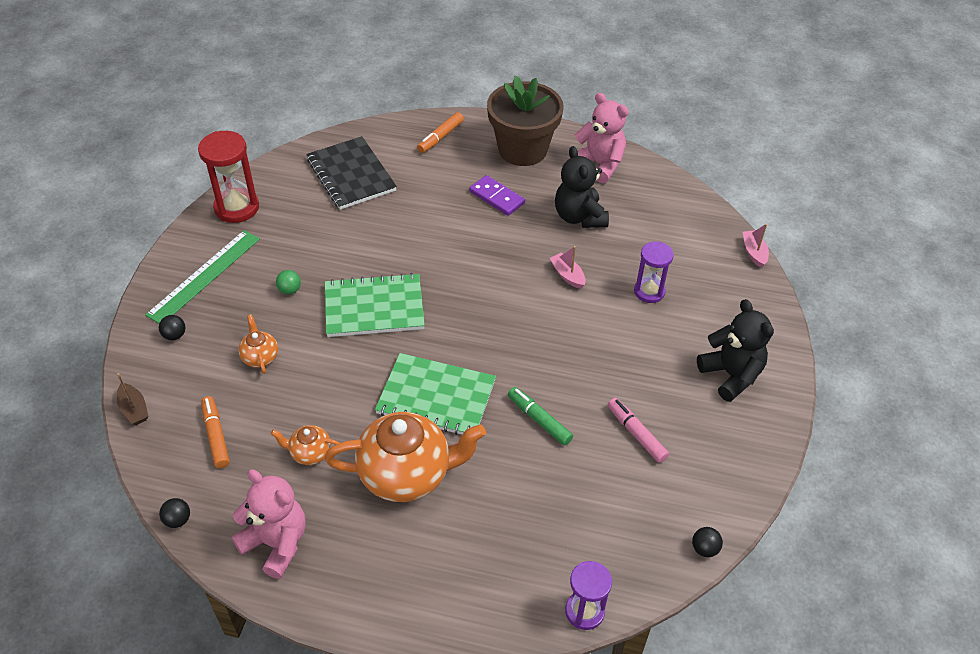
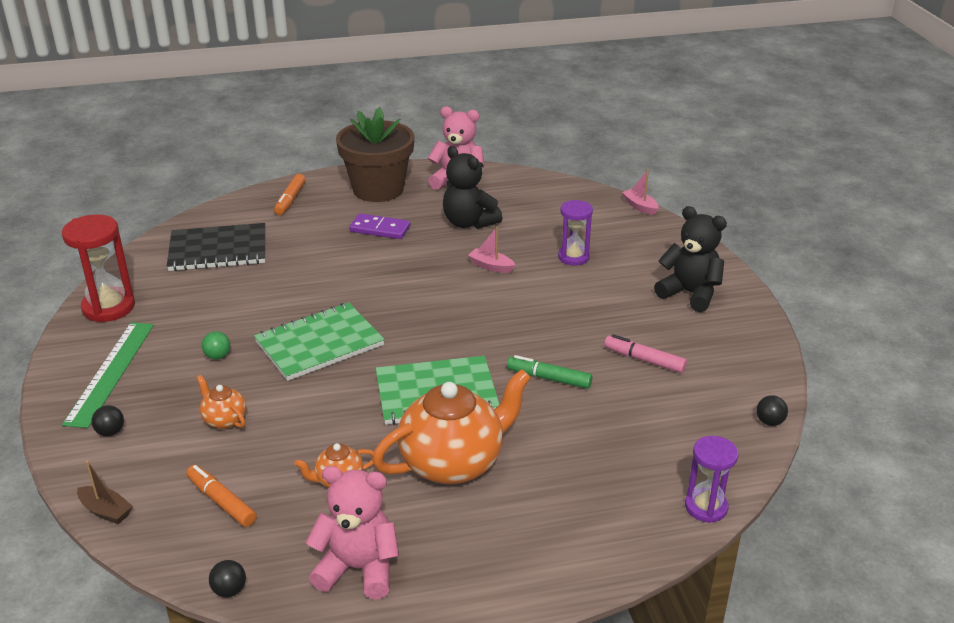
camera: 25 degrees left, 15 degrees down
black notebook [306,136,397,210] -> black notebook turned 45 degrees counterclockwise [167,223,265,271]

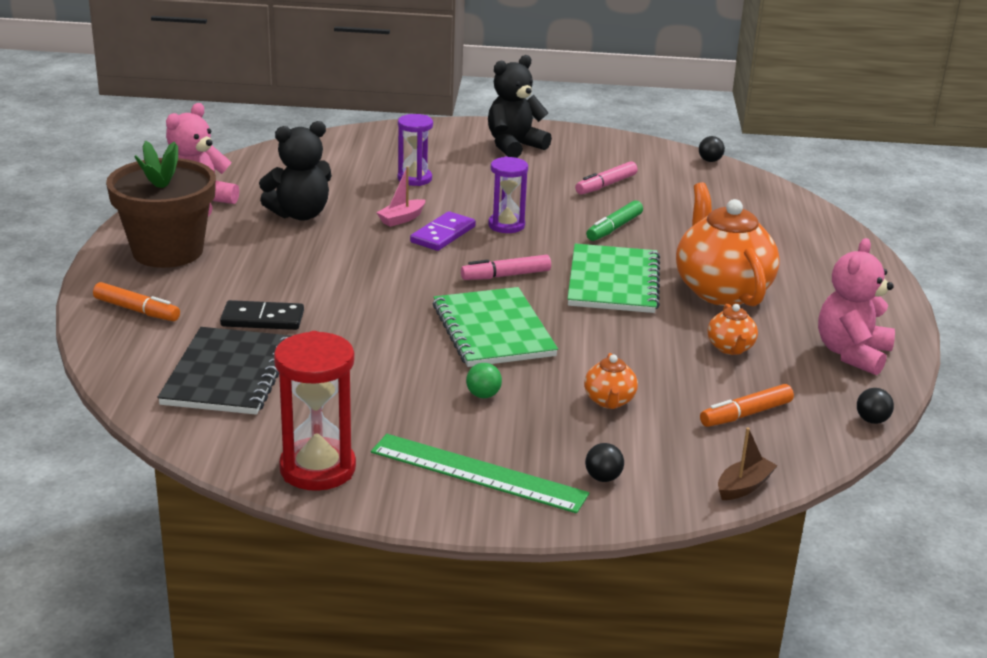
camera: 75 degrees left, 5 degrees down
orange teapot [197,375,246,429] -> orange teapot turned 60 degrees counterclockwise [584,353,638,409]
purple domino [349,213,410,239] -> purple domino moved to [410,211,476,251]
pink boat [622,170,659,215] -> none
purple hourglass [685,436,739,523] -> purple hourglass moved to [488,156,528,233]
none -> black domino [220,300,304,330]
none -> pink marker [461,255,551,280]

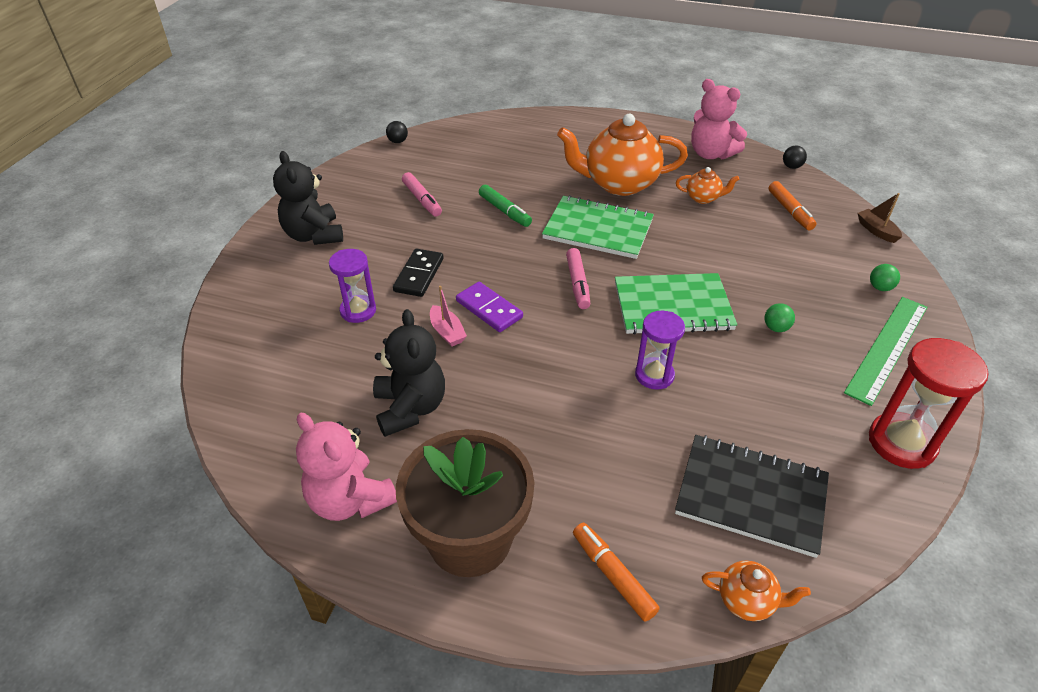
camera: 75 degrees left, 15 degrees up
orange marker [93,282,180,321] -> orange marker turned 75 degrees counterclockwise [573,522,660,622]
black domino [220,300,304,330] -> black domino moved to [393,249,444,297]
purple hourglass [488,156,528,233] -> purple hourglass moved to [635,311,685,390]
orange teapot [584,353,638,409] -> orange teapot moved to [702,561,811,621]
black ball [585,443,624,482] -> green ball [870,264,900,291]

